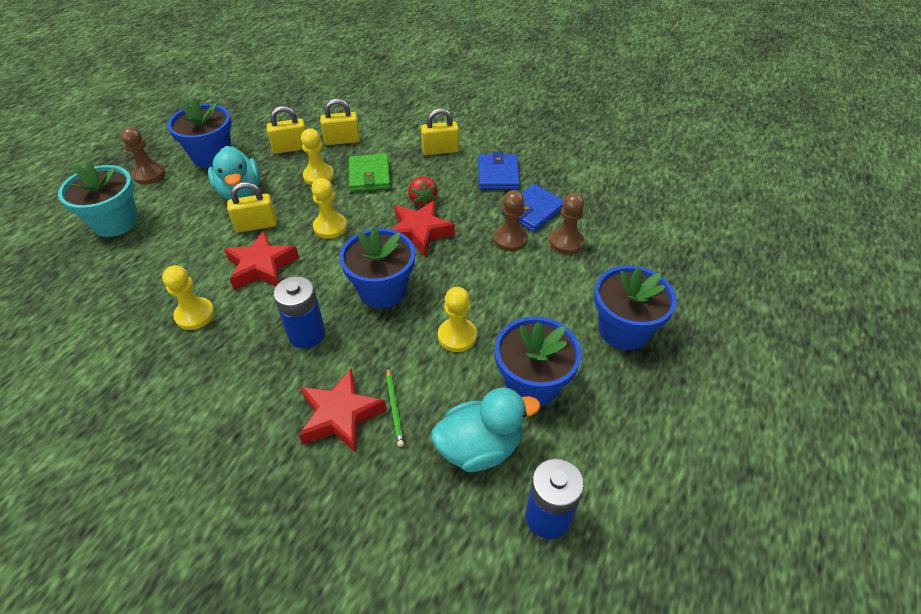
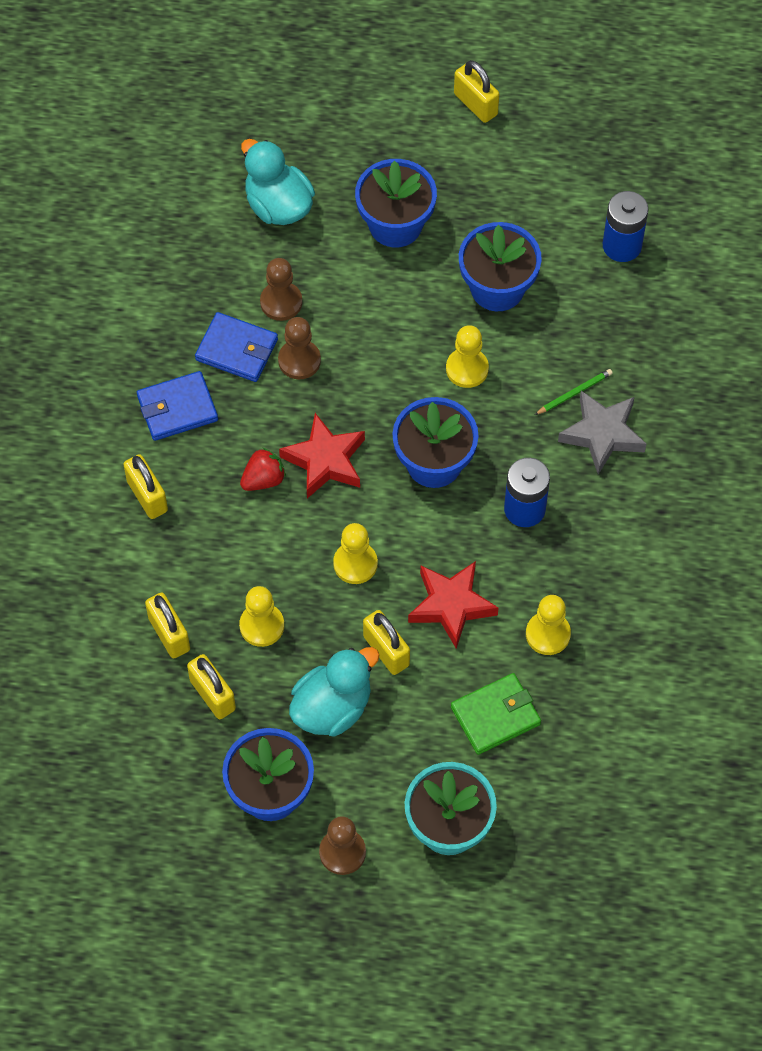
camera: 110 degrees left, 15 degrees up
red star [299,369,386,453] -> grey star [558,391,646,475]
green wallet [349,154,391,192] -> green wallet moved to [451,673,541,755]
turquoise duck [431,388,540,472] -> turquoise duck moved to [241,139,315,225]
none -> yellow padlock [454,60,499,123]

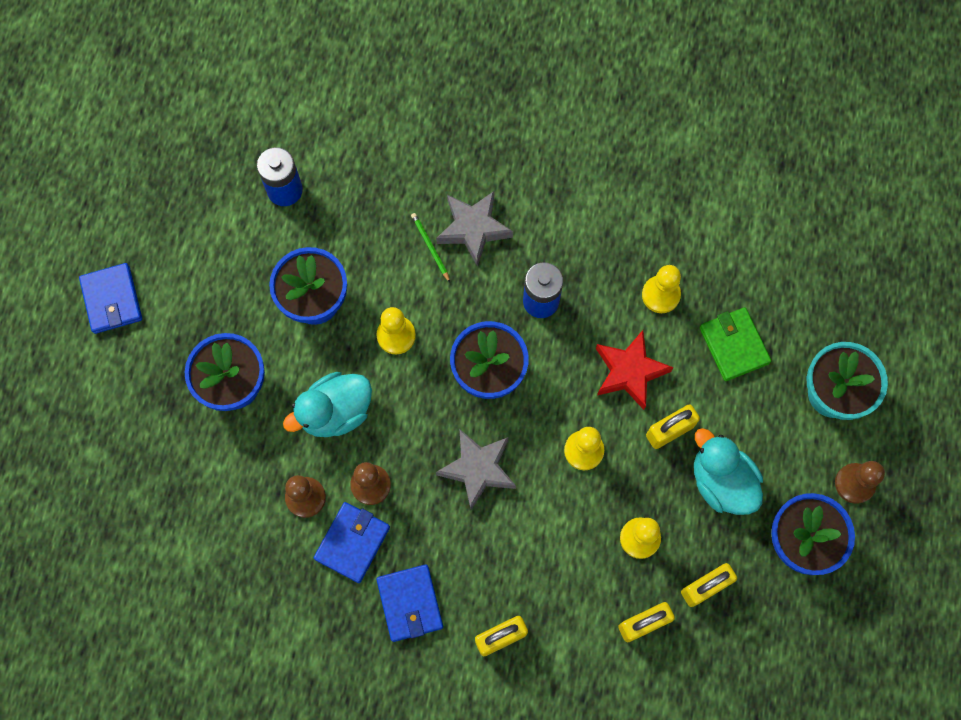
camera: 85 degrees left, 10 degrees up
red strawberry [240,448,286,491] -> none
turquoise duck [241,139,315,225] -> turquoise duck moved to [283,372,372,437]
red star [279,413,365,499] -> grey star [436,429,516,510]
yellow padlock [454,60,499,123] -> blue wallet [79,263,142,334]

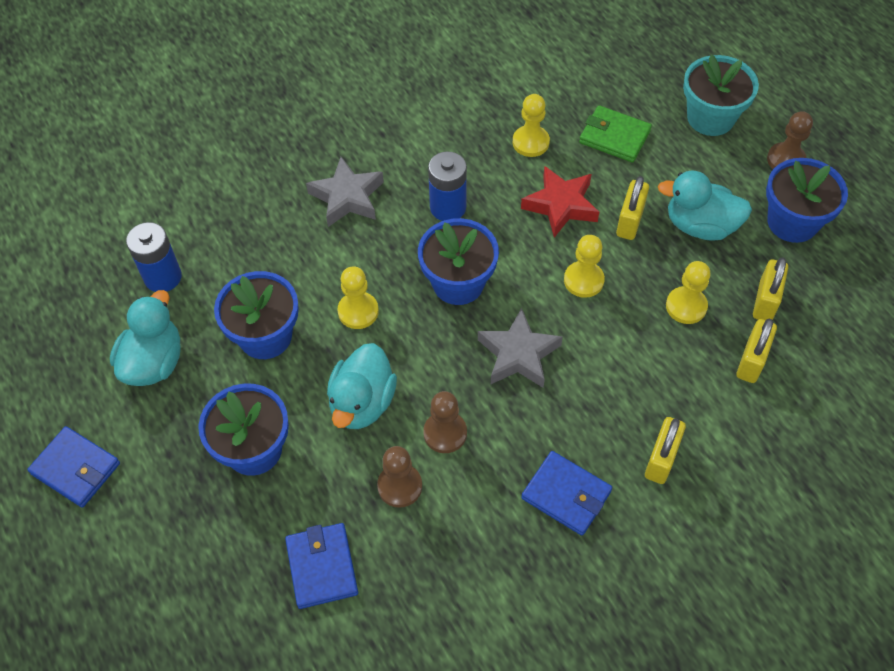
camera: 40 degrees left, 15 degrees down
blue wallet [314,502,390,583] -> blue wallet moved to [285,523,358,609]
green pencil [411,213,450,282] -> none
none -> turquoise duck [110,290,181,386]

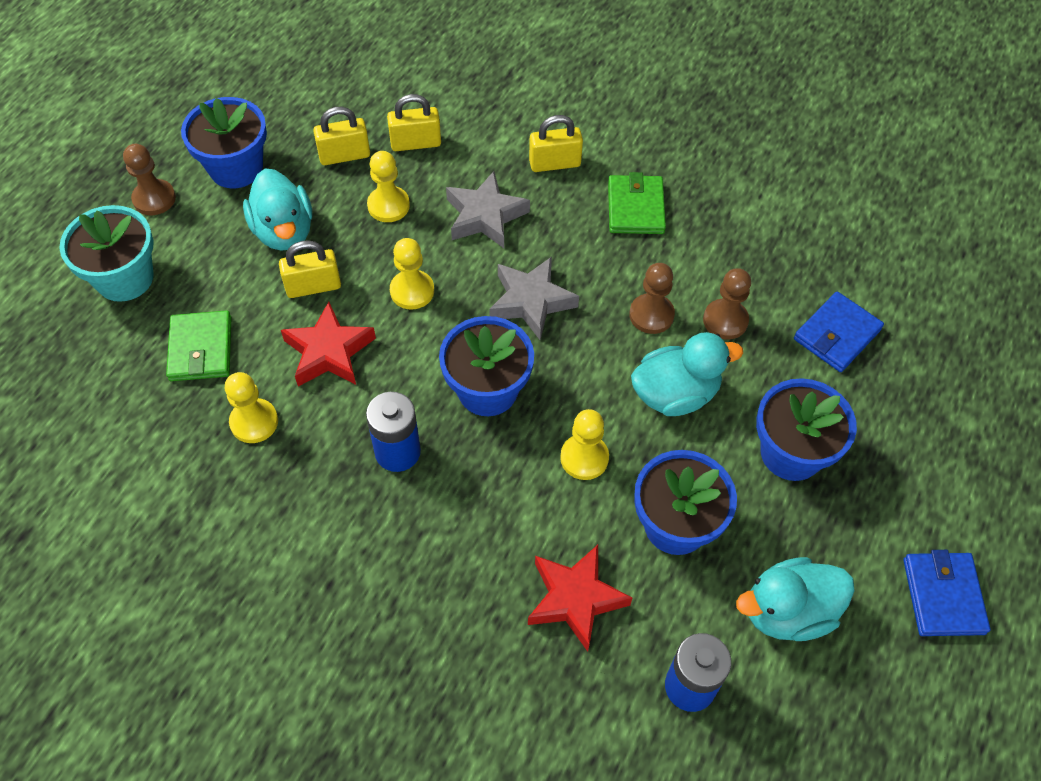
camera: 125 degrees left, 0 degrees up
grey star [306,157,384,227] -> grey star moved to [446,171,530,248]
blue wallet [521,451,612,535] -> green wallet [608,172,666,234]
none -> red star [528,545,632,652]

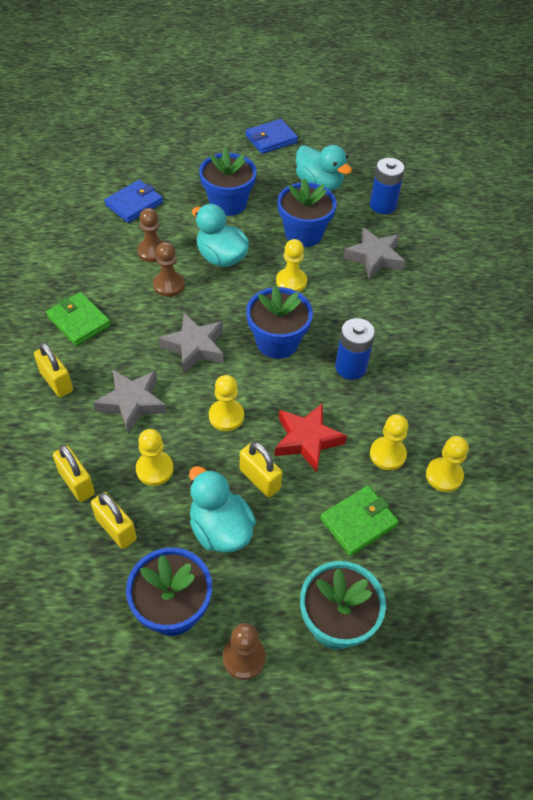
camera: 120 degrees left, 5 degrees down
turquoise duck [243,168,312,251] -> turquoise duck turned 75 degrees counterclockwise [189,466,256,553]
red star [528,545,632,652] -> grey star [343,228,405,280]
green wallet [608,172,666,234] -> green wallet turned 75 degrees clockwise [46,292,111,346]
blue wallet [794,291,884,372] -> blue wallet turned 60 degrees counterclockwise [104,180,163,223]
none -> yellow pawn [426,436,469,492]

